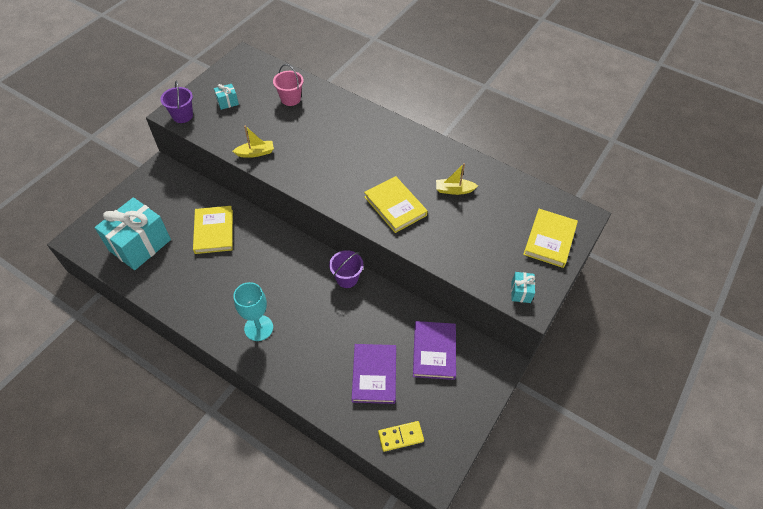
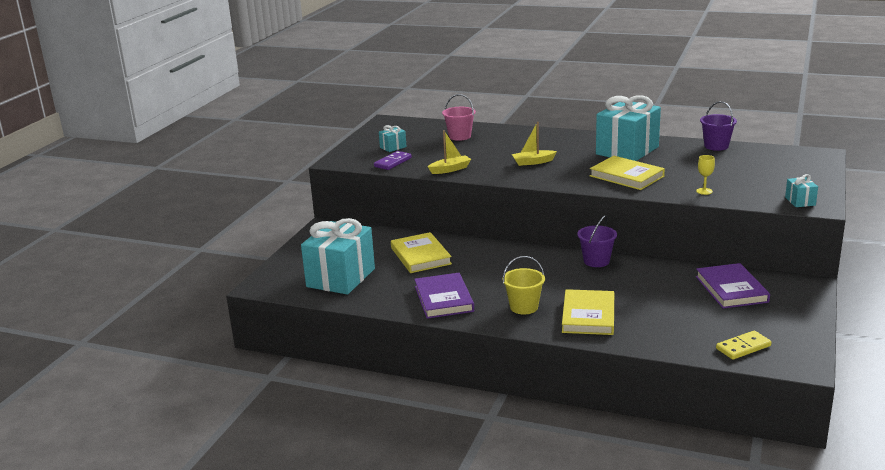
camera: 10 degrees left, 30 degrees down
purple bucket [160,81,193,123] -> purple bucket moved to [700,101,737,151]
turquoise goblet [233,282,273,341] -> yellow bucket [502,256,545,315]
purple book [352,344,396,404] -> purple book moved to [414,273,474,319]
yellow boat [436,163,478,195] -> yellow boat moved to [512,122,557,166]
yellow book [523,209,578,268] -> yellow book moved to [562,289,614,335]
none -> purple domino [374,151,412,170]
none -> turquoise gift [596,95,661,161]
none -> yellow goblet [696,155,715,195]

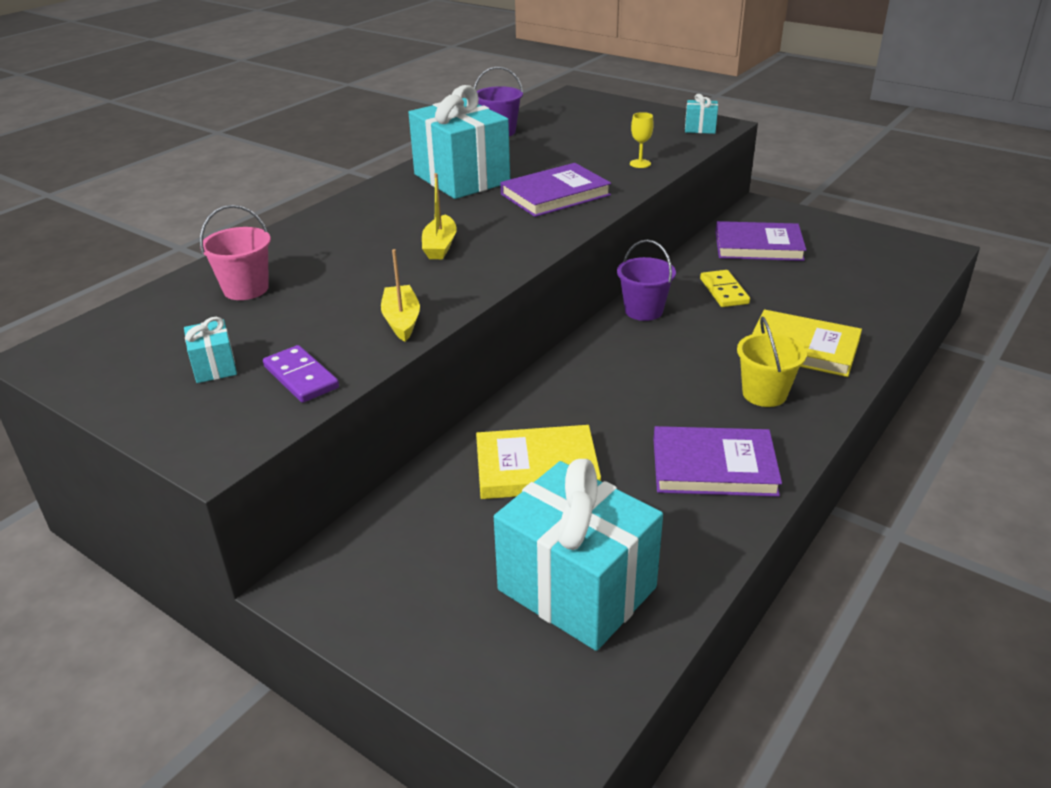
camera: 75 degrees left, 10 degrees up
yellow book [590,156,665,190] -> purple book [500,163,611,217]
yellow domino [716,330,772,360] -> yellow domino moved to [700,270,750,307]

